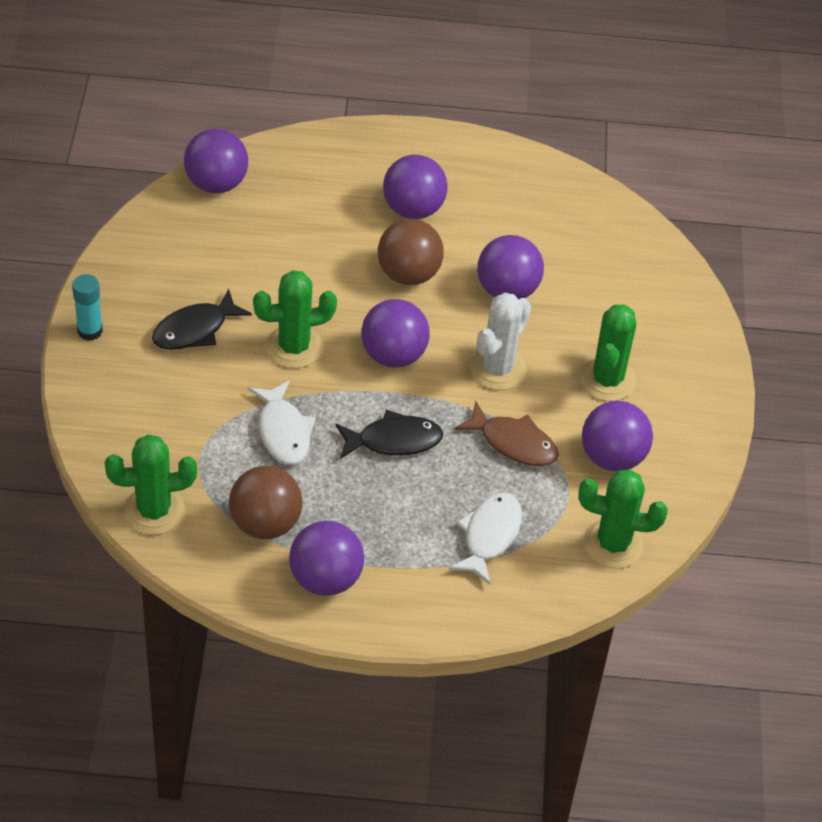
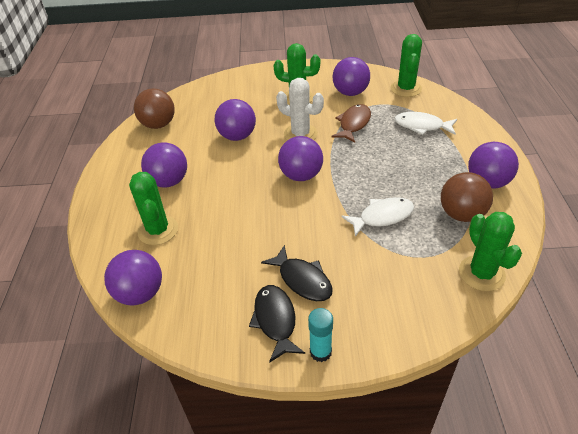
camera: 90 degrees left, 5 degrees down
green cactus [253,270,337,368] -> green cactus moved to [129,172,178,245]
black fish [336,410,443,459] -> black fish moved to [249,285,305,363]
brown ball [378,219,444,285] -> brown ball moved to [134,88,175,129]

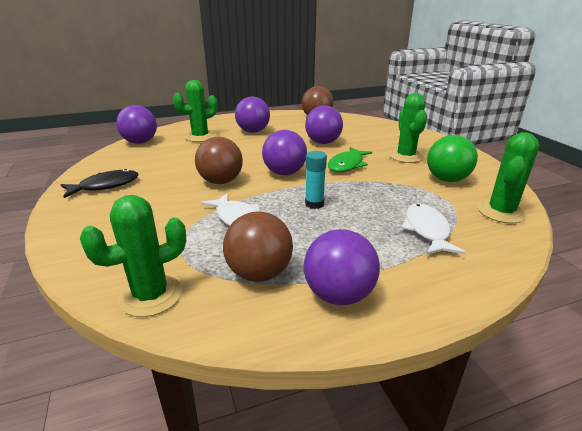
camera: 70 degrees right, 15 degrees down
black fish [261,245,332,301] -> none
white cactus [276,78,324,140] -> green fish [328,147,372,172]
turquoise glue stick [308,308,333,362] -> turquoise glue stick moved to [305,151,327,209]
brown fish [331,104,371,143] -> none
purple ball [333,57,370,96] -> green ball [427,135,478,182]
green cactus [391,34,422,97] -> green cactus turned 45 degrees counterclockwise [478,132,539,223]
none -> brown ball [195,137,243,184]

